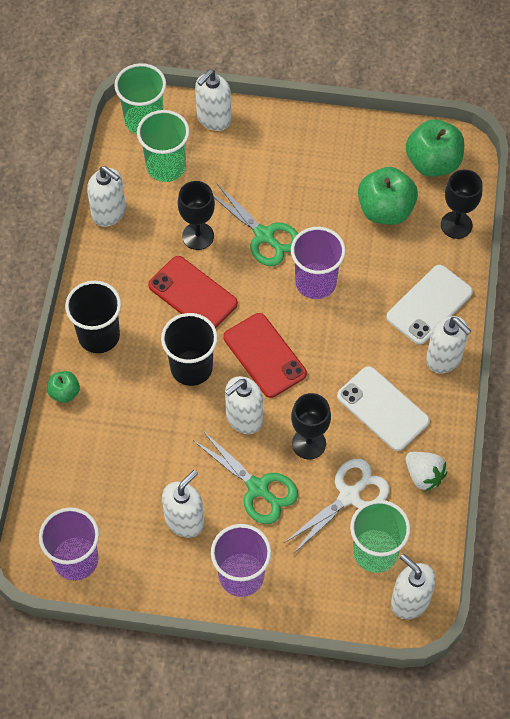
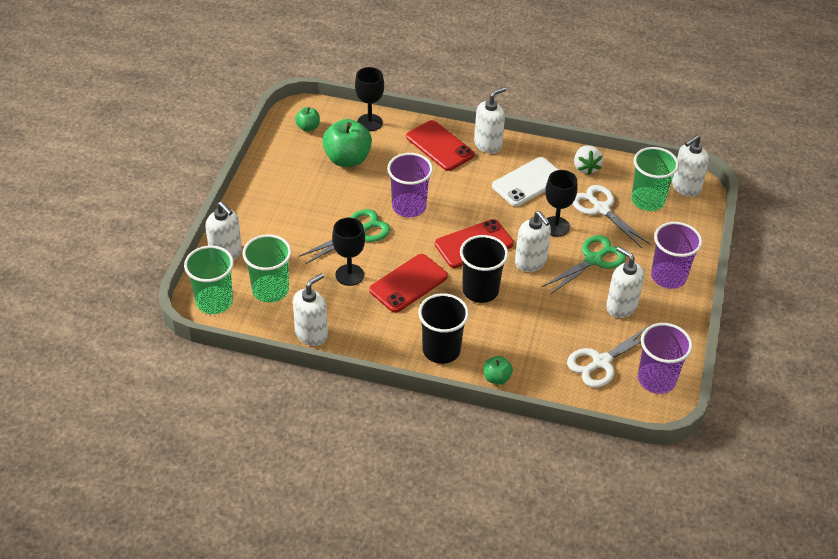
camera: 85 degrees left, 15 degrees down
white phone [386,265,473,345] -> red phone [406,120,475,171]
green apple [406,119,464,177] -> green apple [295,107,320,131], size x0.52
white strawberry [406,452,447,492] -> white strawberry turned 120 degrees clockwise [574,145,603,175]
none -> white scissors [567,325,650,388]

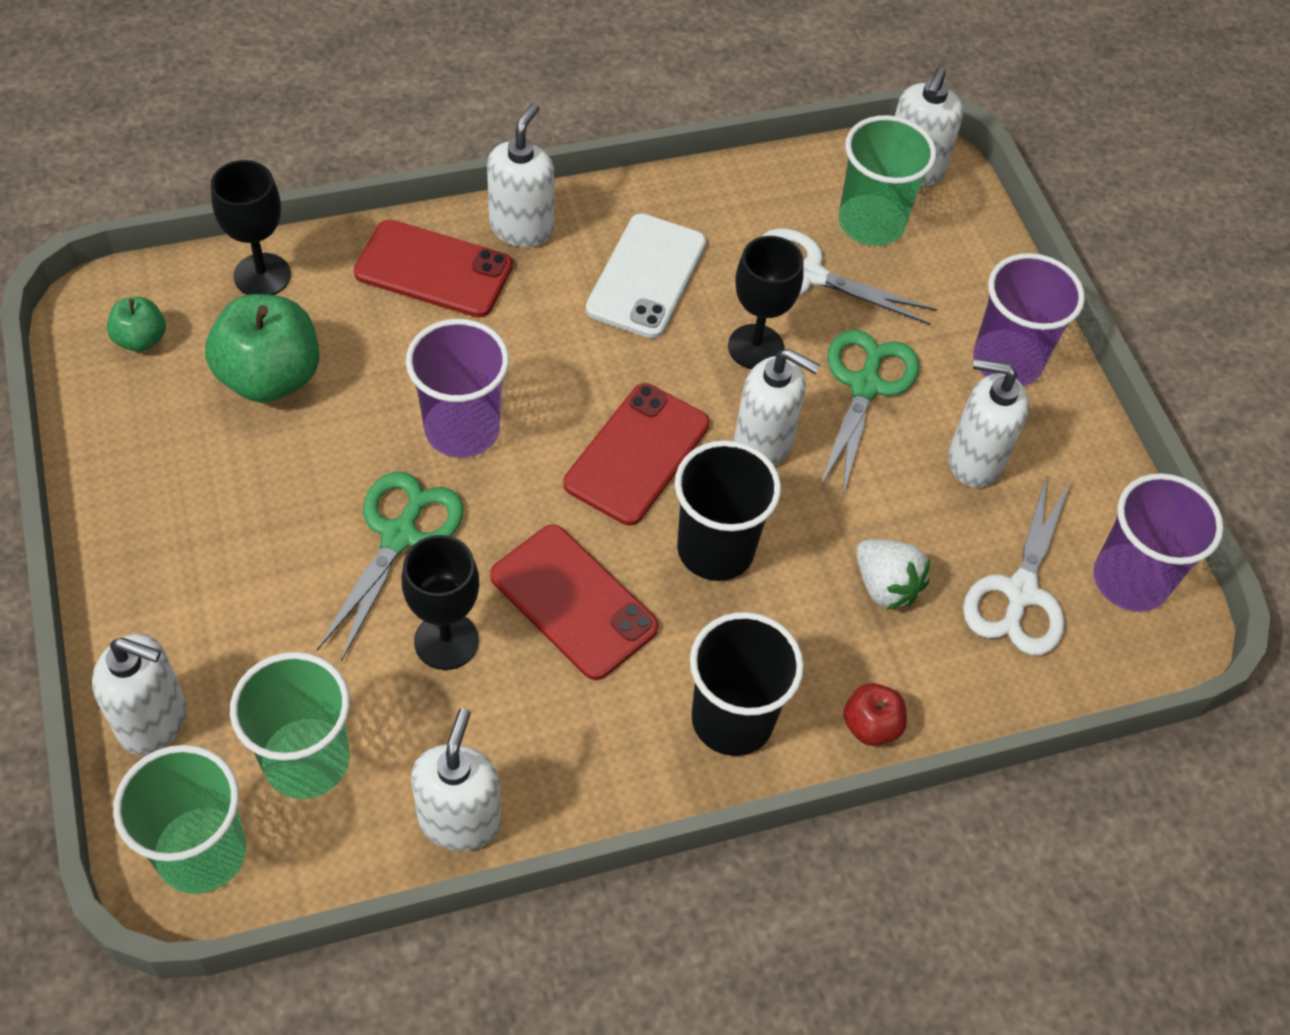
camera: 35 degrees left, 10 degrees up
red phone [369,254,448,313] -> red phone turned 60 degrees counterclockwise [490,525,659,680]
green apple [483,356,513,385] -> red apple [843,683,907,746]
white strawberry [574,145,603,175] -> white strawberry moved to [856,539,930,610]

